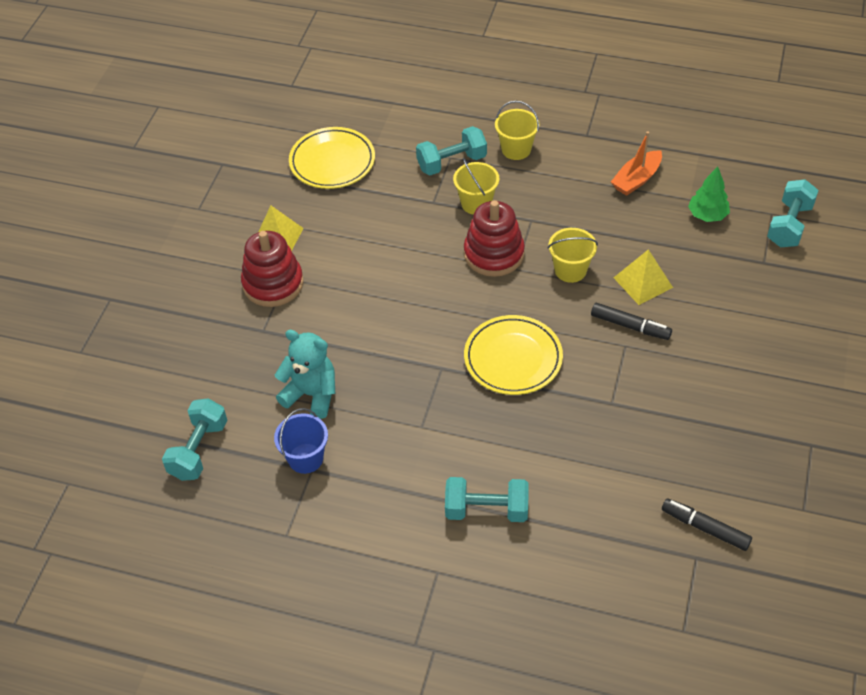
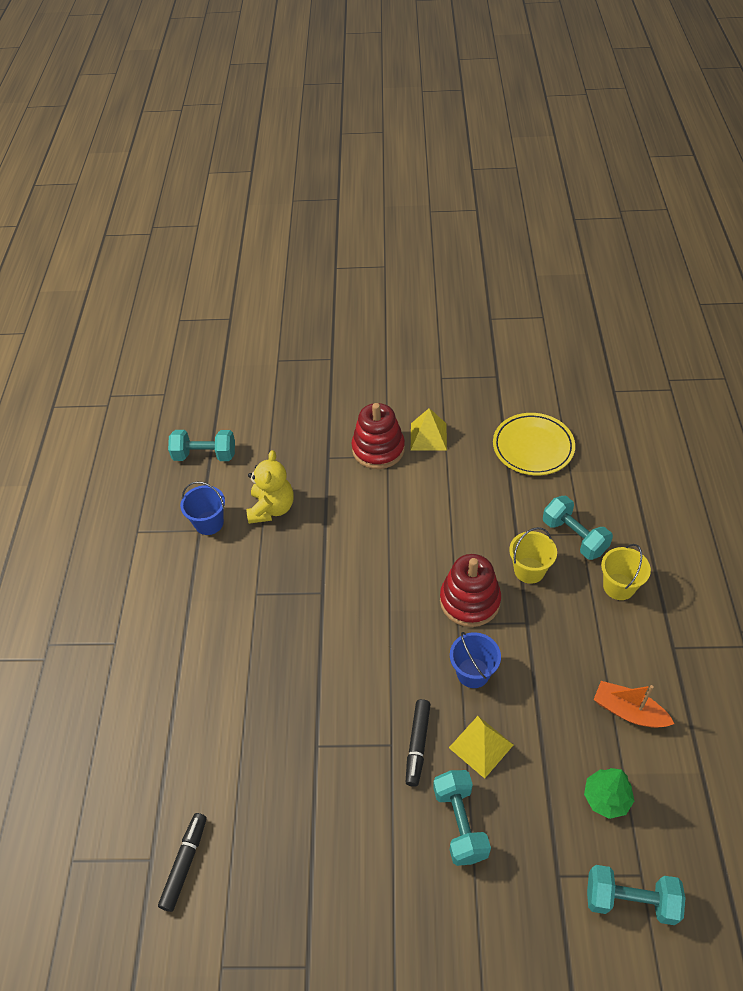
camera: 75 degrees right, 0 degrees up
turquoise teddy bear [275,330,335,419] -> yellow teddy bear [246,450,294,524]
turquoise dumbbell [445,477,529,522] -> turquoise dumbbell moved to [433,770,491,866]
yellow plate [464,315,563,395] -> none
yellow bucket [548,228,598,283] -> blue bucket [450,632,501,688]

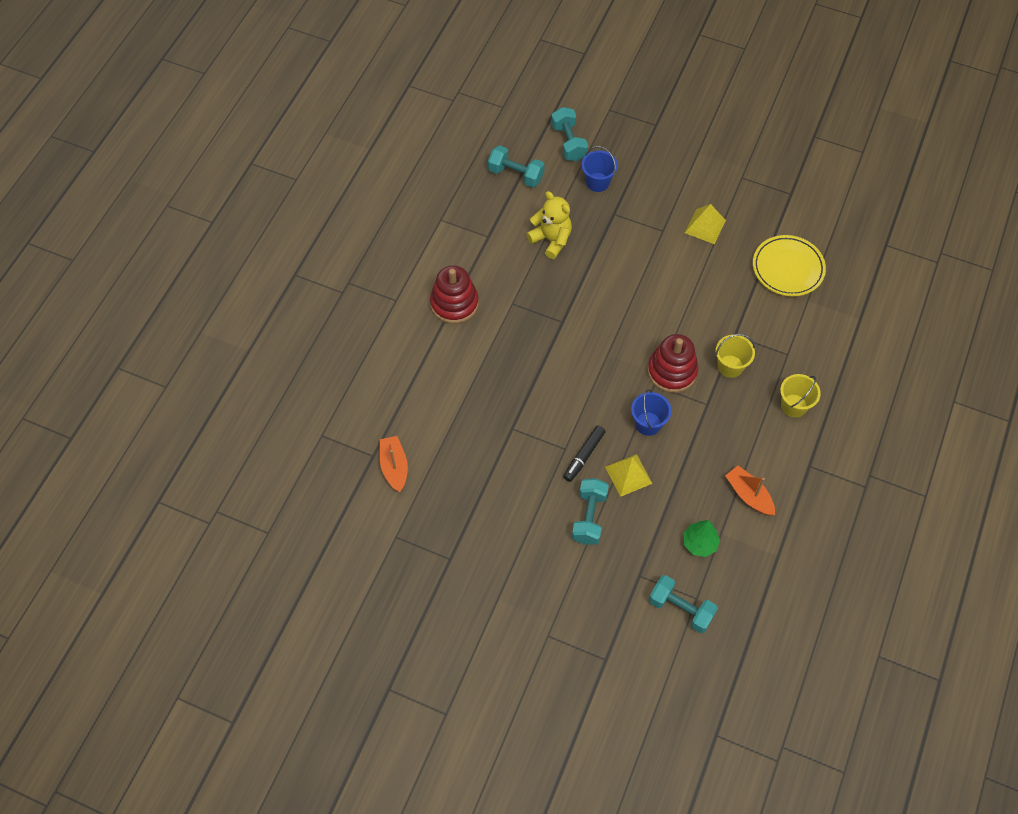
camera: 20 degrees right, 10 degrees up
black marker [158,813,207,912] -> orange boat [380,436,408,492]
blue bucket [180,481,225,535] -> blue bucket moved to [582,146,618,192]
yellow teddy bear [246,450,294,524] -> yellow teddy bear turned 75 degrees counterclockwise [526,191,572,259]
red stacking toy [352,403,405,469] -> red stacking toy moved to [430,266,479,324]
turquoise dumbbell [543,496,613,560] -> turquoise dumbbell moved to [551,107,588,161]

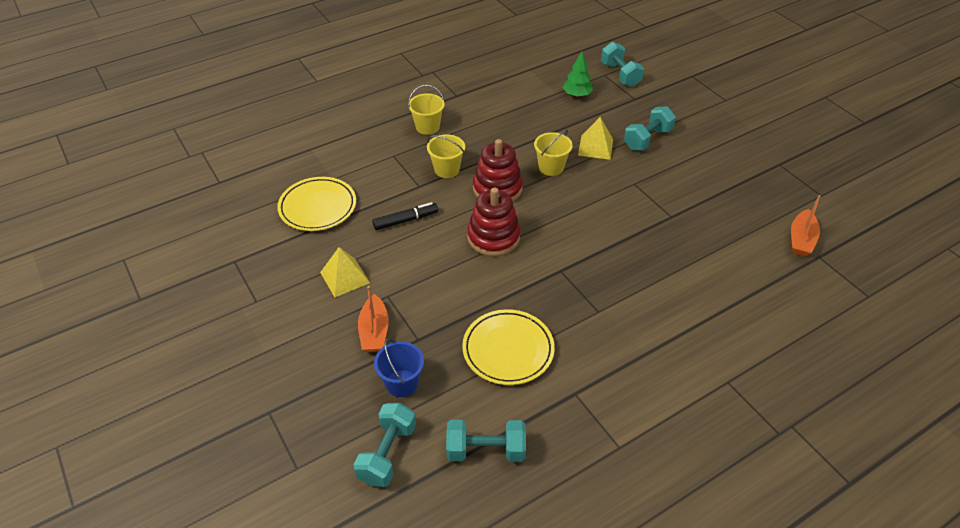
camera: 145 degrees left, 15 degrees down
red stacking toy [430,266,479,324] -> red stacking toy moved to [467,188,521,256]
turquoise dumbbell [488,145,545,188] -> turquoise dumbbell turned 60 degrees counterclockwise [446,420,526,462]
yellow teddy bear [526,191,572,259] -> yellow plate [462,309,555,385]
black marker [563,426,606,482] -> black marker moved to [372,202,438,230]
blue bucket [631,389,672,436] -> yellow bucket [534,130,573,176]
orange boat [725,466,775,515] -> orange boat moved to [358,286,389,352]

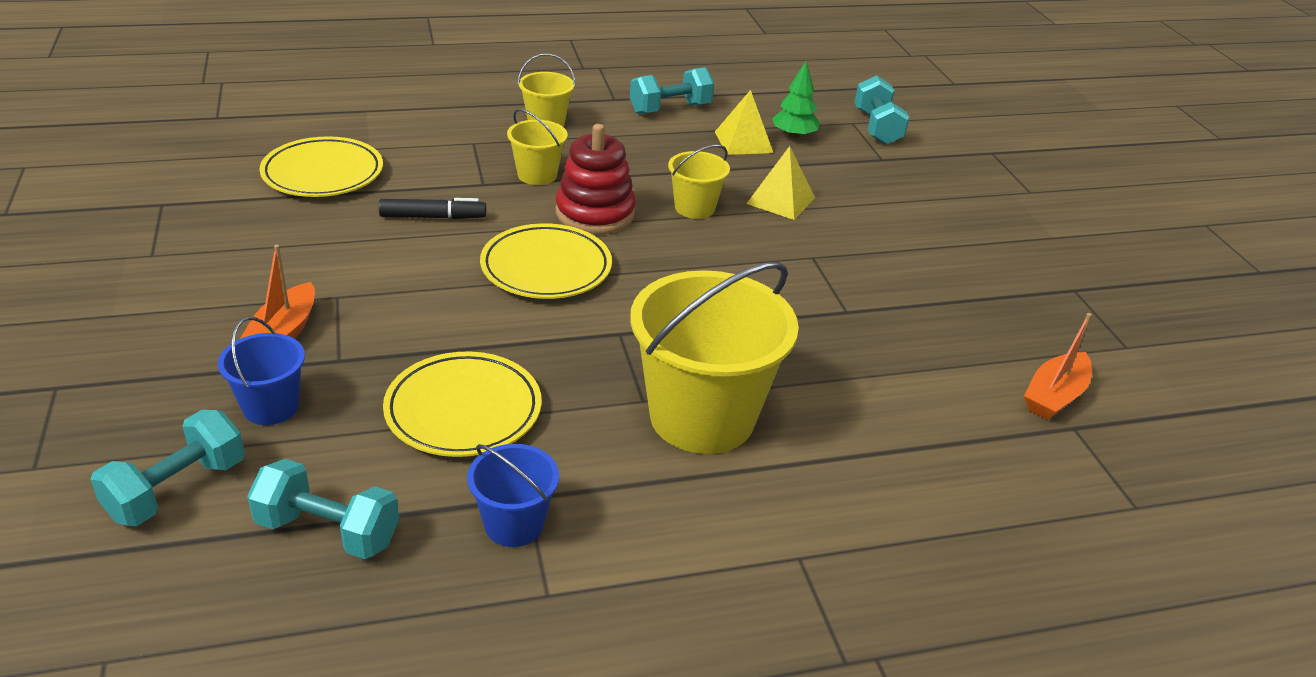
camera: 15 degrees right, 10 degrees down
yellow pyramid [320,247,370,297] -> yellow pyramid moved to [715,90,773,155]
red stacking toy [467,188,521,256] -> yellow plate [480,223,612,299]
turquoise dumbbell [624,106,676,150] -> turquoise dumbbell moved to [630,67,714,114]
none -> blue bucket [467,444,559,547]
none -> yellow bucket [630,262,799,454]

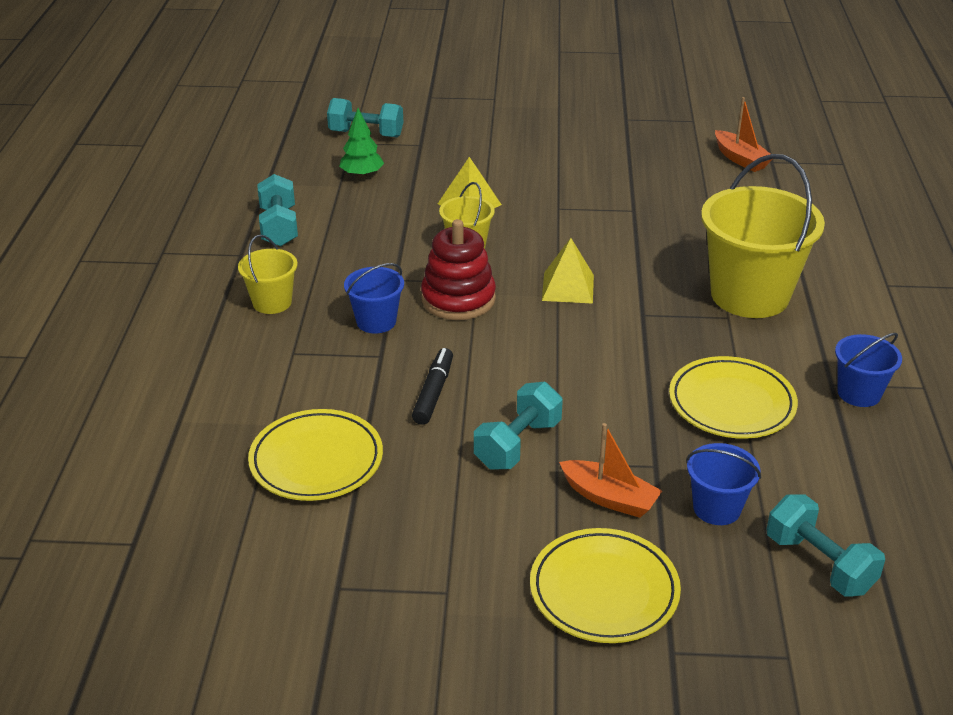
camera: 70 degrees left, 0 degrees up
turquoise dumbbell [247,459,399,559] -> turquoise dumbbell moved to [474,382,563,470]
yellow plate [480,223,612,299] -> yellow plate moved to [530,528,681,643]
yellow bucket [507,109,568,185] -> blue bucket [344,263,404,334]
yellow pyramid [715,90,773,155] -> yellow pyramid moved to [542,238,594,304]

